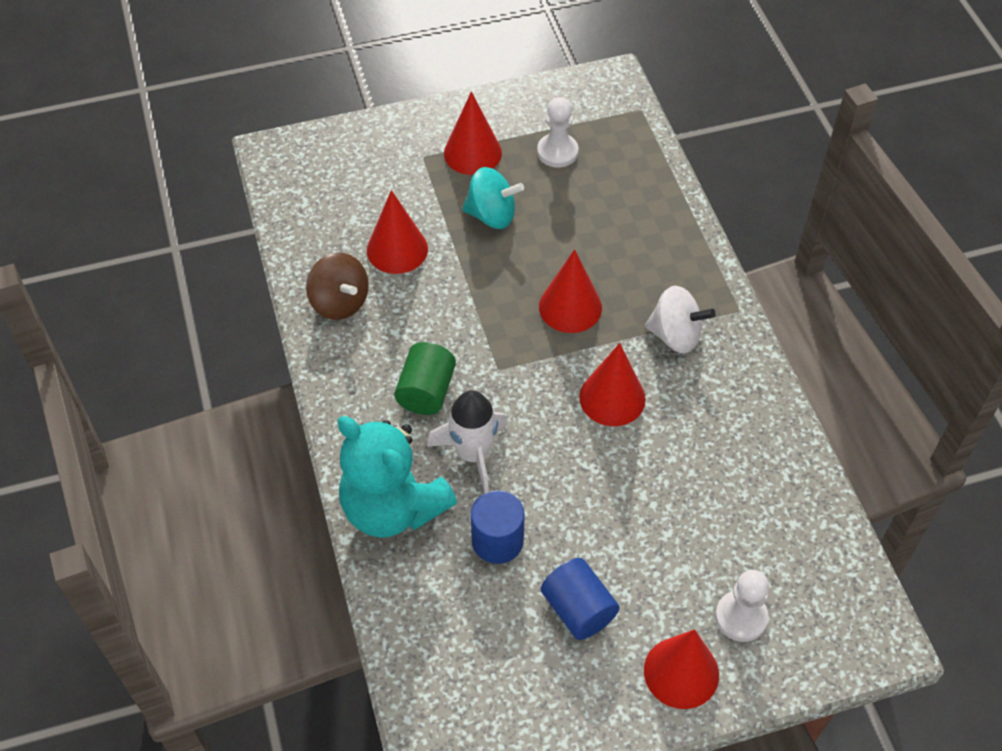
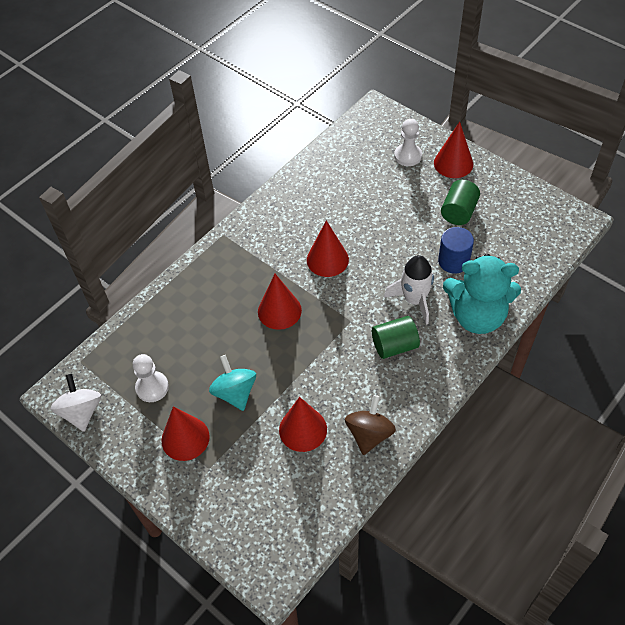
camera: 120 degrees left, 0 degrees up
turquoise teddy bear [337,416,457,538] -> turquoise teddy bear turned 90 degrees clockwise [443,254,521,334]
blue cylinder [541,558,620,640] -> green cylinder [441,180,480,225]
white spinning top [645,286,716,353] -> white spinning top moved to [51,374,101,432]

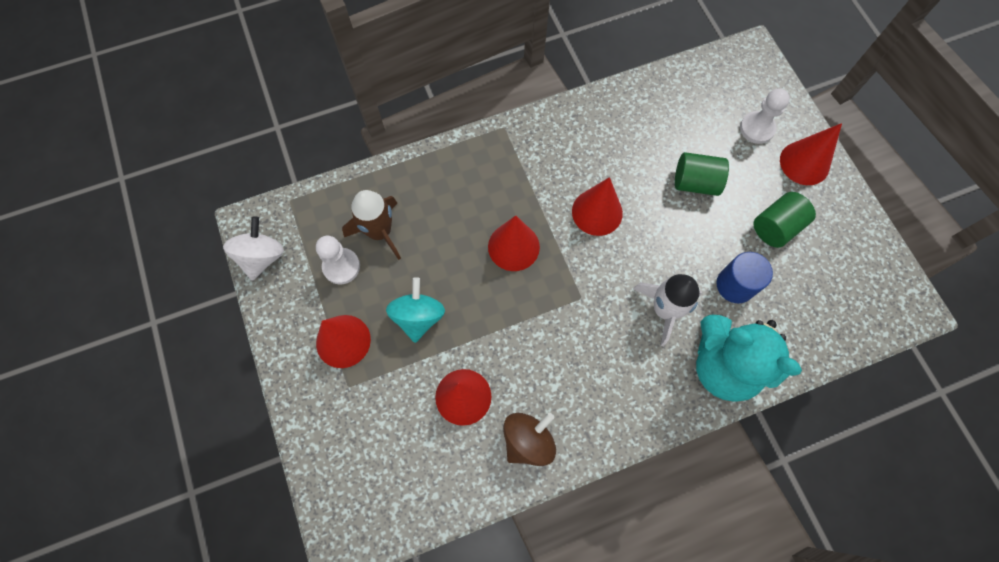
camera: 25 degrees right, 15 degrees up
green cylinder [372,316,420,359] -> green cylinder moved to [675,152,729,196]
none -> brown rocket [342,190,401,260]

